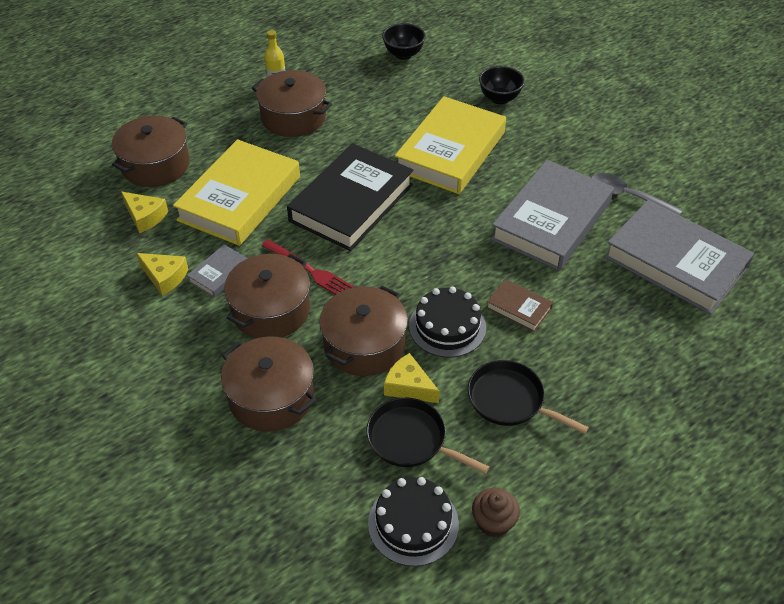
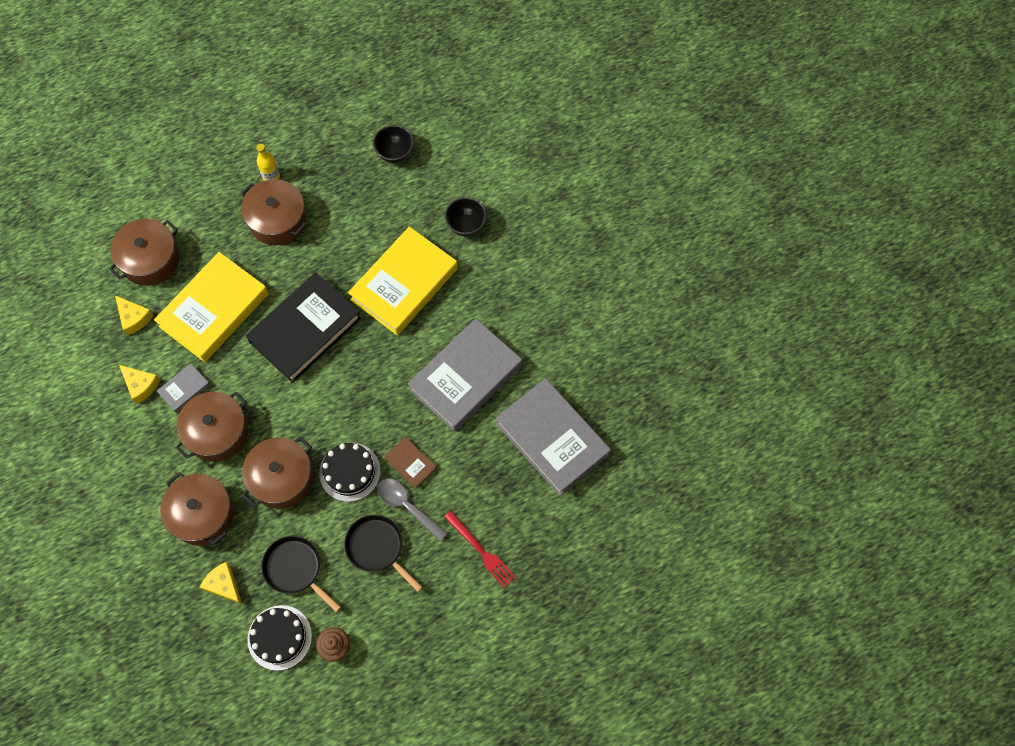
camera: 10 degrees right, 20 degrees up
red fork [262,240,354,295] -> red fork moved to [444,511,516,588]
yellow cheese [384,353,440,403] -> yellow cheese moved to [200,562,242,604]
grey spoon [591,173,682,215] -> grey spoon moved to [378,478,448,541]

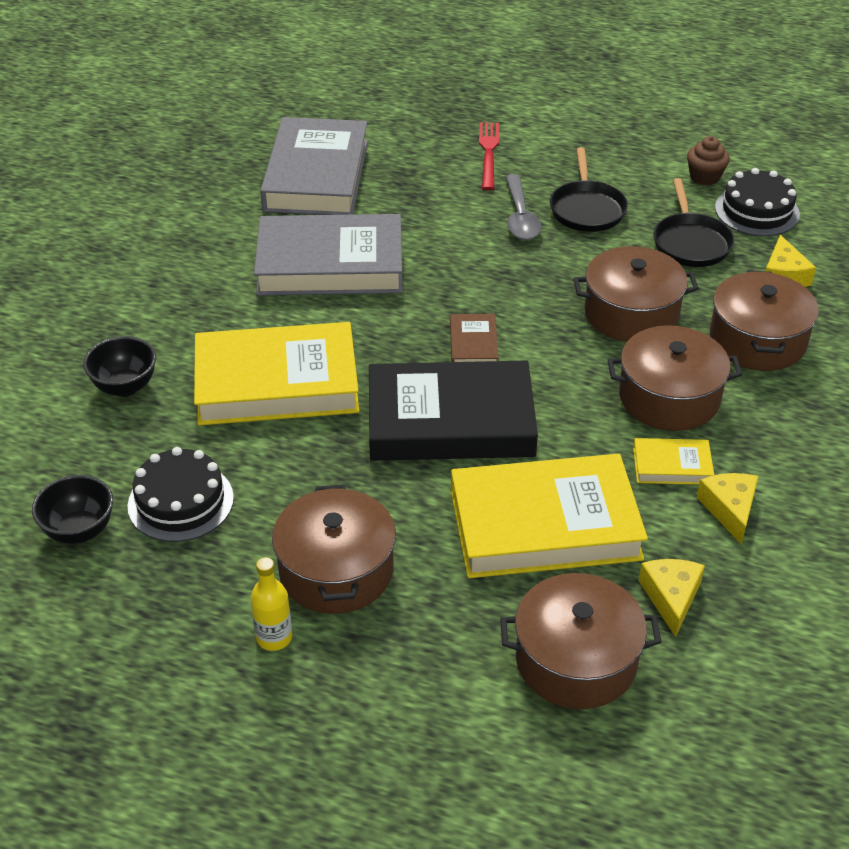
camera: 135 degrees left, 25 degrees down
grey book [157,363,210,413] -> yellow book [633,438,714,485]
black cake [319,443,380,502] -> black cake moved to [127,447,234,542]
brown book [384,437,436,489] -> brown book moved to [450,314,498,362]

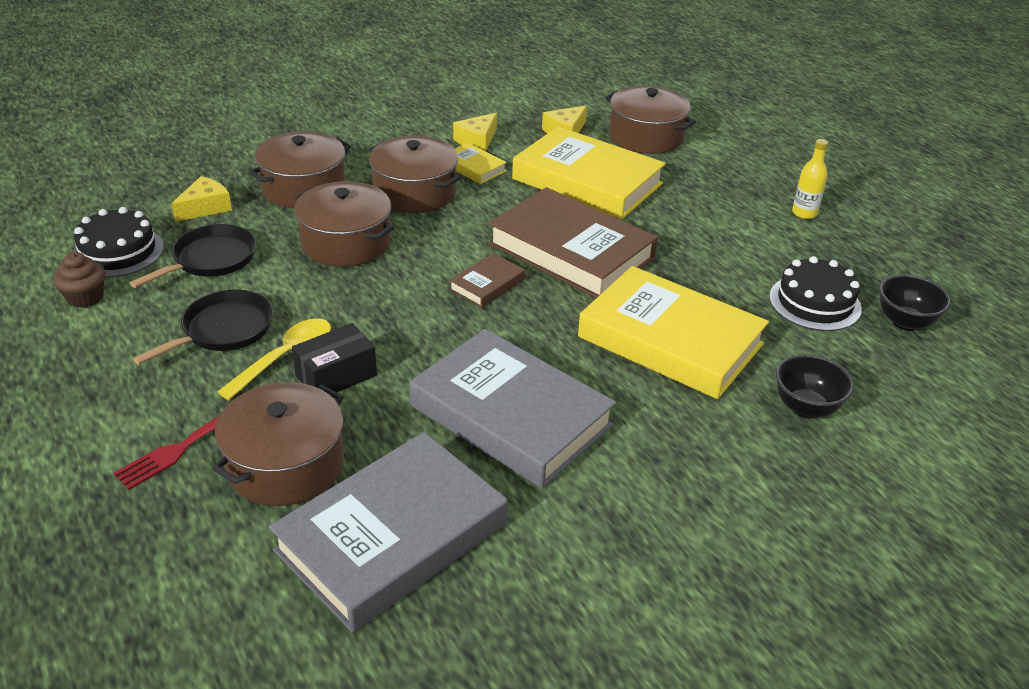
camera: 140 degrees left, 5 degrees down
brown pot [272,484,396,614] -> brown pot moved to [212,382,344,506]
black book [369,360,538,461] -> brown book [488,187,658,298]
grey spoon [506,174,542,240] -> yellow spoon [217,318,331,400]
none -> black box [292,323,377,392]

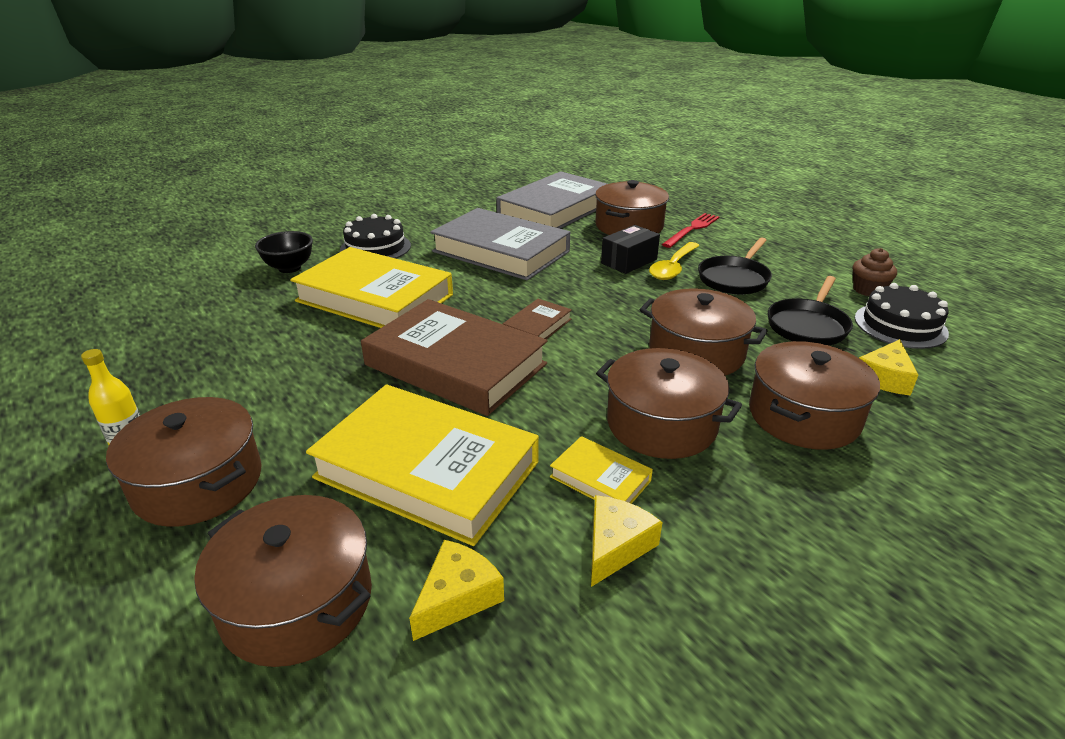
camera: 175 degrees right, 5 degrees down
black cake [769,256,862,331] -> black cake moved to [340,214,411,258]
black bowl [879,274,951,331] -> none
none -> brown pot [106,397,262,527]

